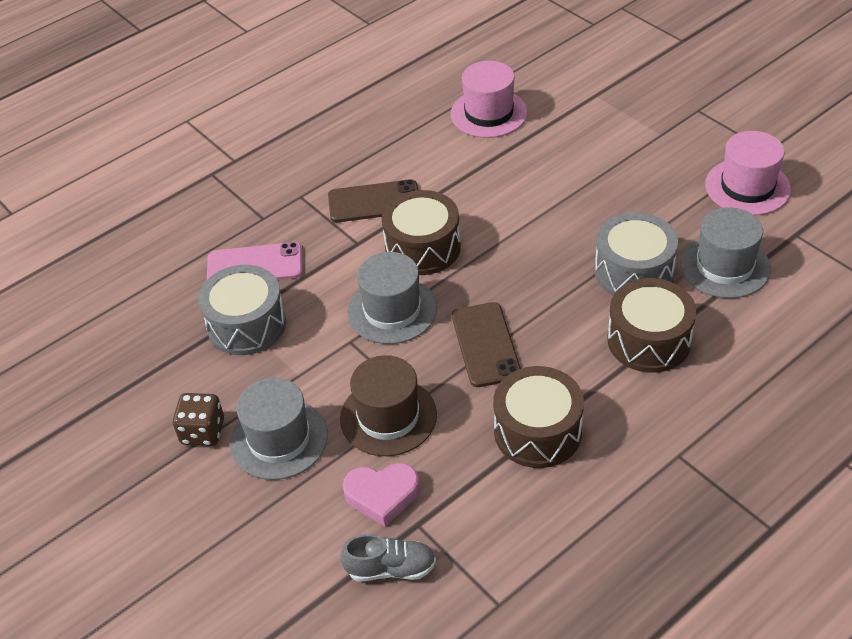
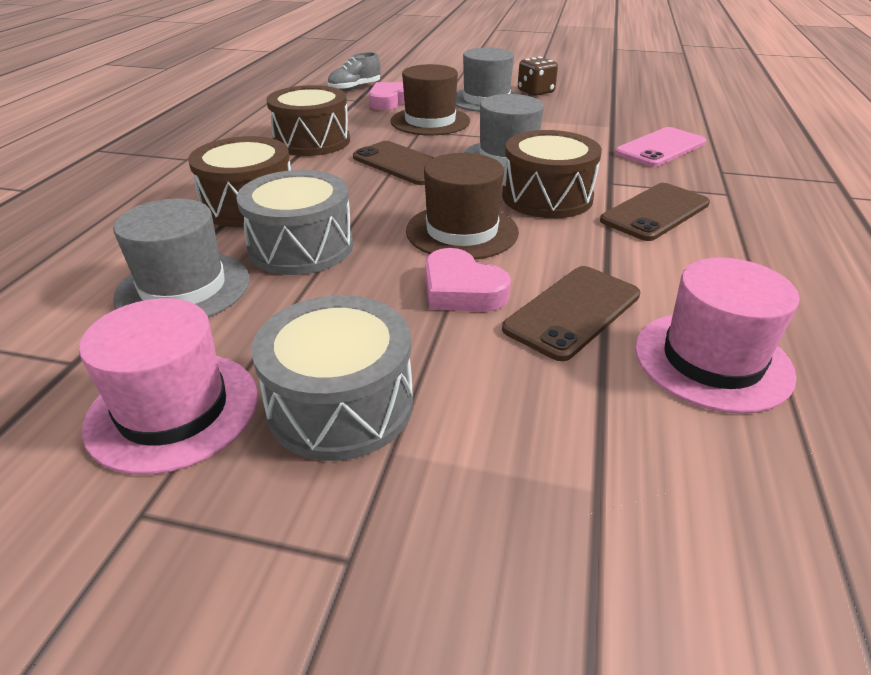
camera: 140 degrees right, 10 degrees down
grey drum [198,265,286,355] -> grey drum moved to [251,295,413,461]
none -> brown hat [406,153,519,259]
none -> pink heart [425,248,511,312]
none -> brown phone [502,266,640,361]

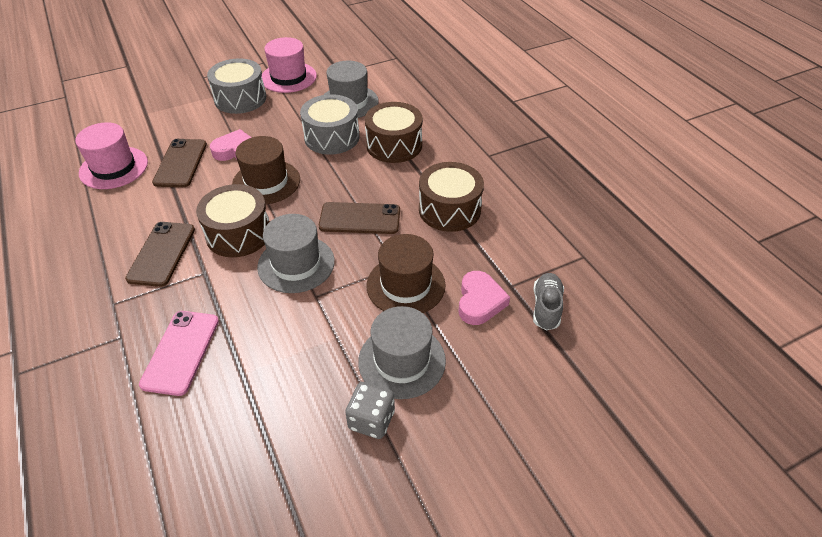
camera: 140 degrees right, 10 degrees up
brown dice [518,57,558,96] -> grey dice [345,382,395,439]

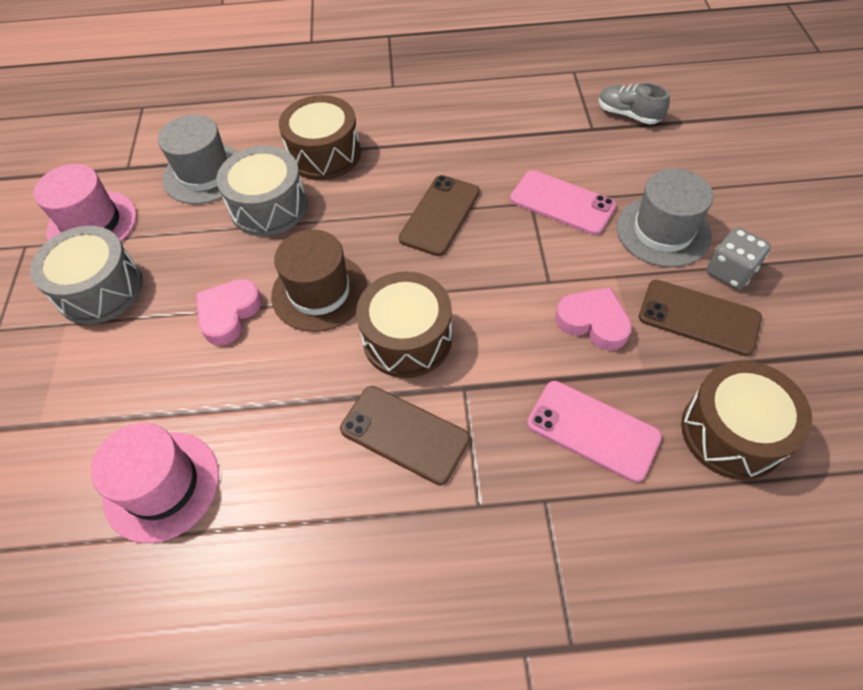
camera: 65 degrees left, 10 degrees up
brown phone [152,139,207,187] -> brown phone moved to [639,280,762,356]
grey hat [257,214,335,293] -> none
brown hat [366,234,446,313] -> pink phone [510,170,616,235]
brown drum [419,162,484,232] -> brown drum moved to [681,361,812,480]
pink heart [458,271,510,325] -> pink heart moved to [555,287,632,350]

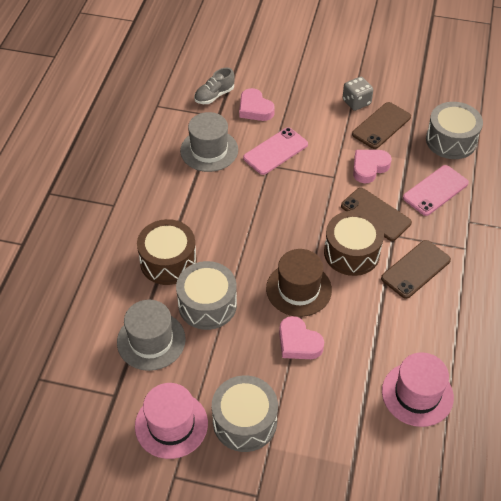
camera: 75 degrees left, 5 degrees down
brown phone [399,175,480,256] -> brown phone moved to [341,188,412,241]
grey hat [617,168,713,267] -> grey hat moved to [180,112,238,172]
brown drum [681,361,812,480] -> grey drum [426,102,483,159]
none -> pink heart [239,88,275,121]

